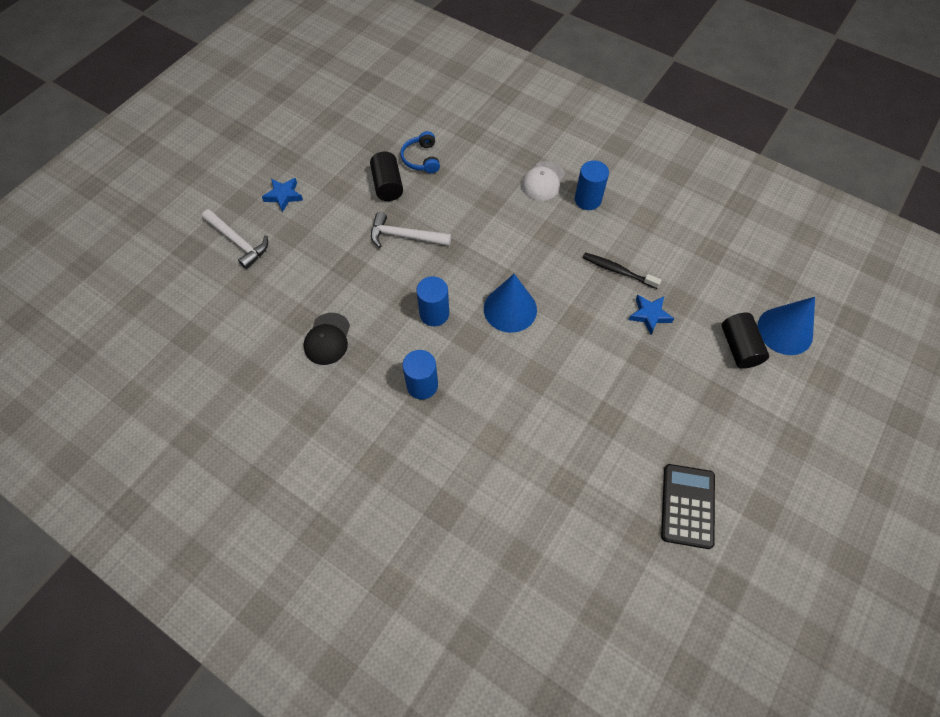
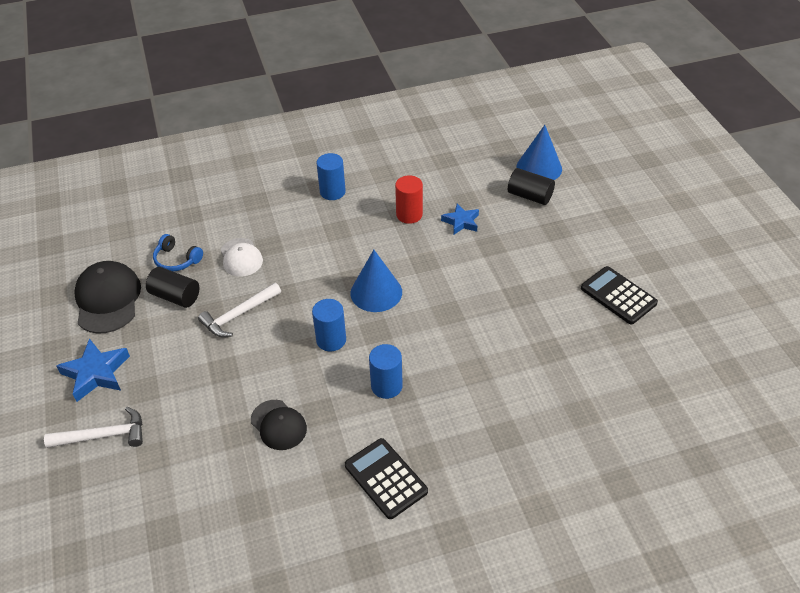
camera: 50 degrees left, 15 degrees down
blue star [262,178,303,212] -> blue star [56,338,130,402], size x1.54
white cap [522,161,565,201] -> white cap moved to [221,238,263,277]
black toothbrush [583,253,662,289] -> red cylinder [395,175,423,224]
none -> black cap [74,261,141,334]
none -> black calculator [345,438,428,519]

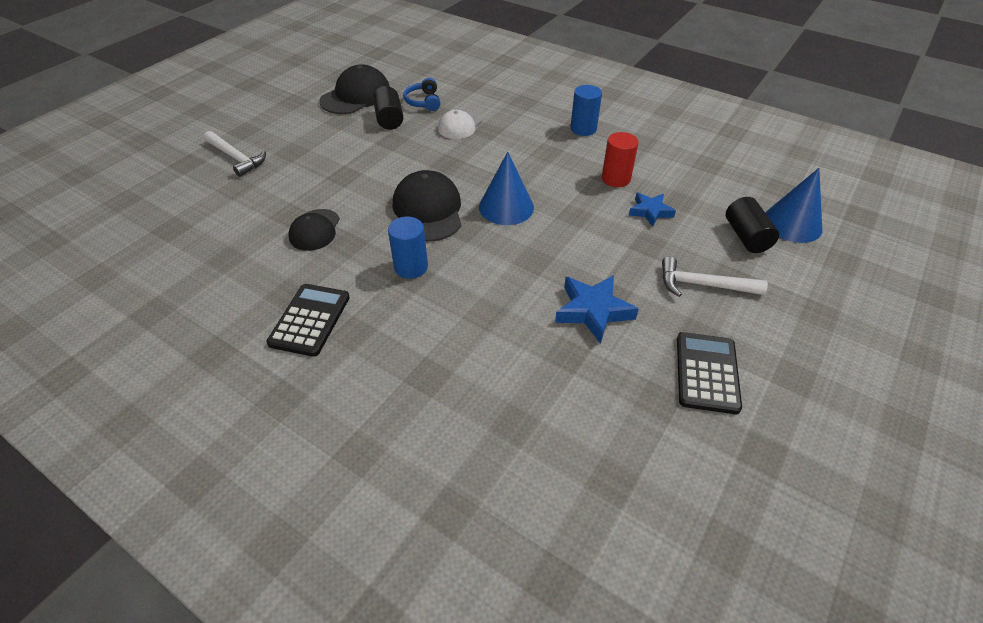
camera: 50 degrees right, 0 degrees up
blue star [56,338,130,402] -> blue star moved to [555,275,639,344]
white hammer [198,282,281,337] -> white hammer moved to [662,256,768,297]
blue cylinder [312,299,346,352] -> black cap [393,170,461,242]

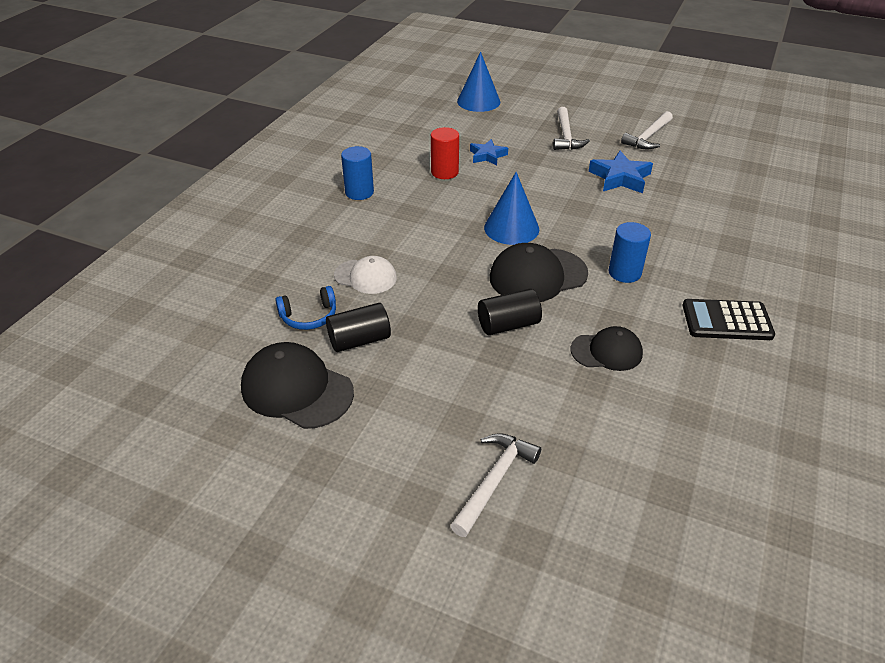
camera: 100 degrees left, 5 degrees down
black calculator [677,332,742,414] -> white hammer [621,111,673,149]
black cylinder [726,197,779,253] -> black cylinder moved to [478,289,542,335]

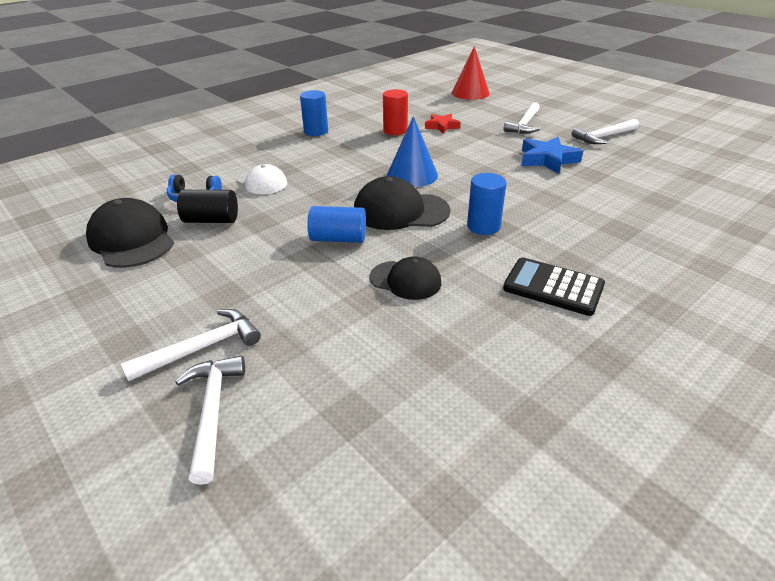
camera: 25 degrees right, 5 degrees down
blue cone [457,52,500,112] -> red cone [452,46,490,100]
blue star [470,139,508,166] -> red star [425,114,460,134]
black cylinder [478,289,542,335] -> blue cylinder [307,206,366,243]
none -> white hammer [175,356,245,485]

